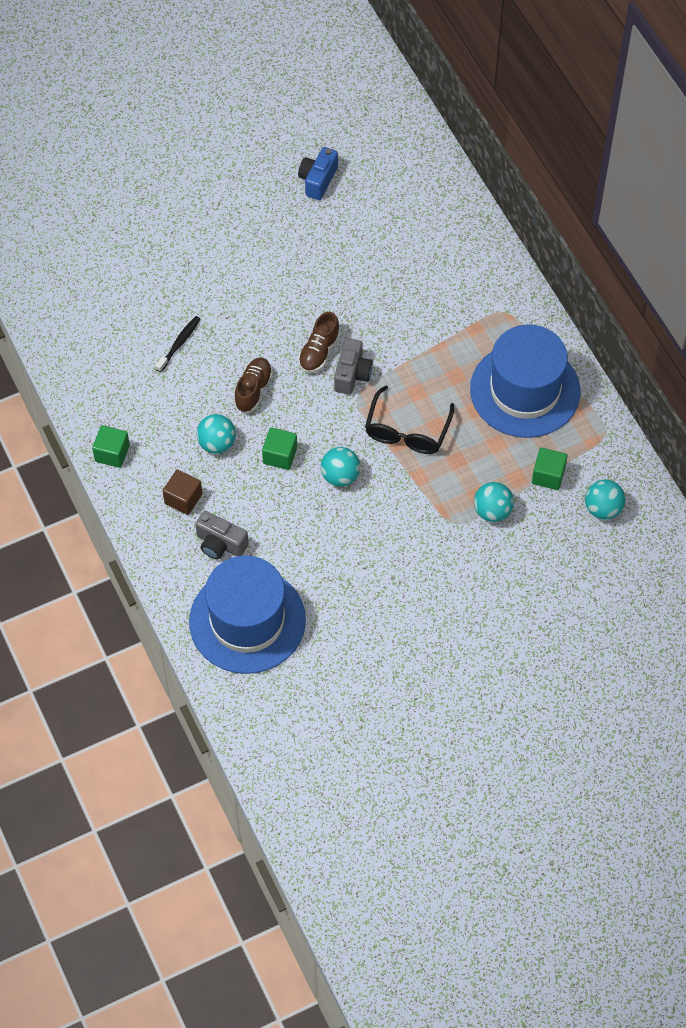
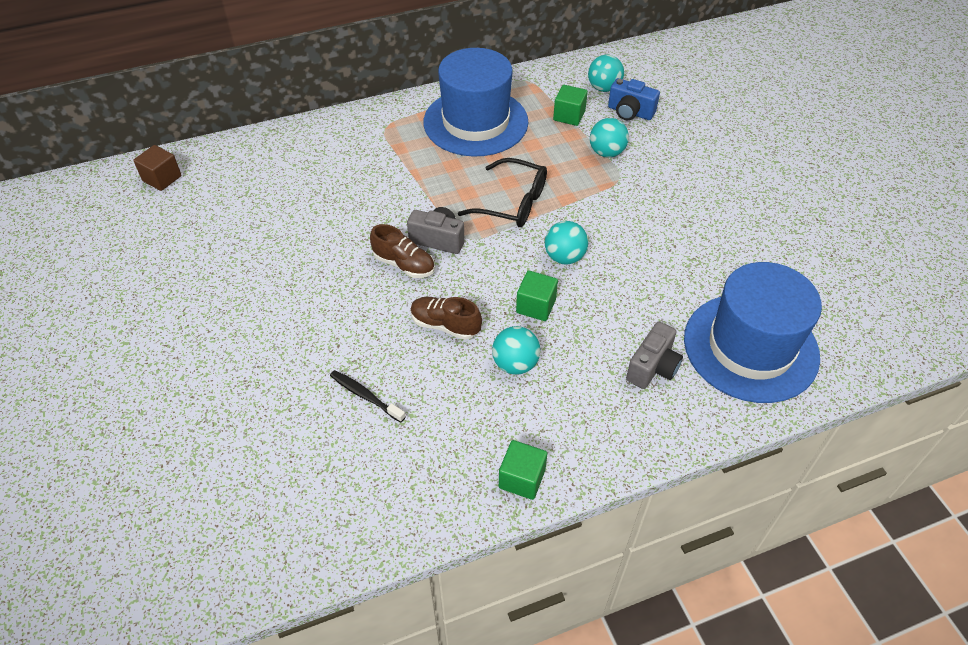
camera: 85 degrees left, 10 degrees down
brown cube [163,470,202,515] -> brown cube moved to [133,145,181,191]
blue camera [298,147,338,200] -> blue camera moved to [608,78,660,120]

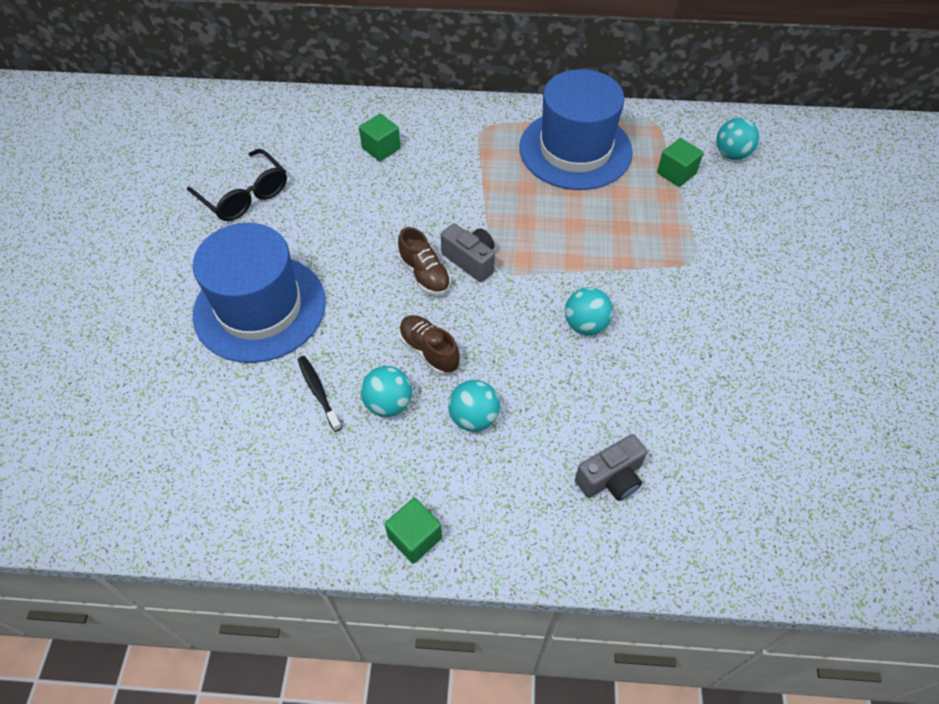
camera: 25 degrees right, 5 degrees up
brown cube [133,145,181,191] -> none
black glasses [458,158,547,227] -> black glasses moved to [187,149,287,221]
green cube [516,270,558,321] -> green cube moved to [359,114,401,161]
turquoise ball [590,118,629,158] -> turquoise ball moved to [361,366,412,417]
blue camera [608,78,660,120] -> none
blue hat [684,262,822,403] -> blue hat moved to [193,223,326,363]

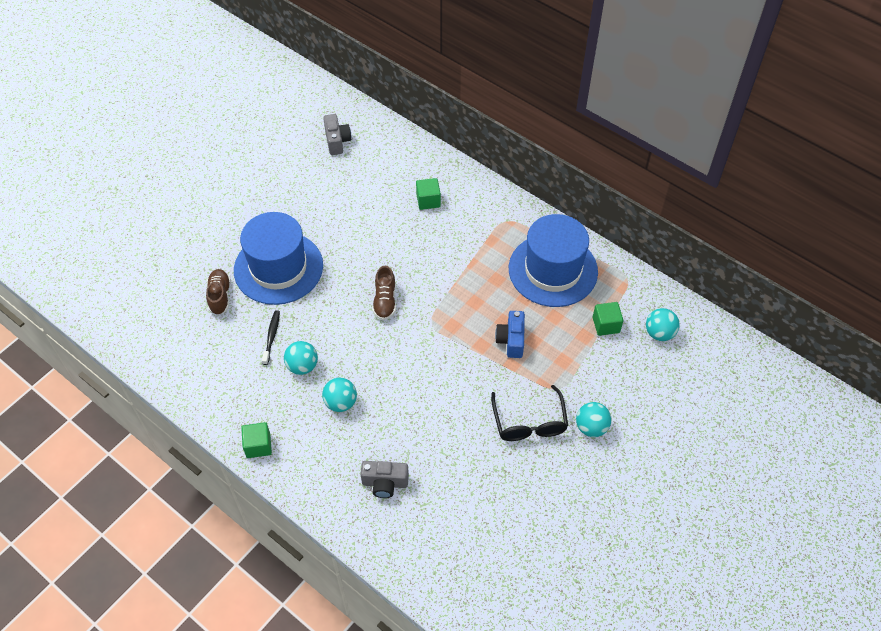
camera: 35 degrees right, 0 degrees up
black glasses [187,149,287,221] -> black glasses moved to [491,385,568,441]
brown shoe [399,315,460,375] -> brown shoe moved to [206,269,231,315]
grey camera [441,223,495,282] -> grey camera moved to [323,114,351,155]
turquoise ball [565,287,613,335] -> turquoise ball moved to [576,402,611,437]
none -> blue camera [495,311,525,358]

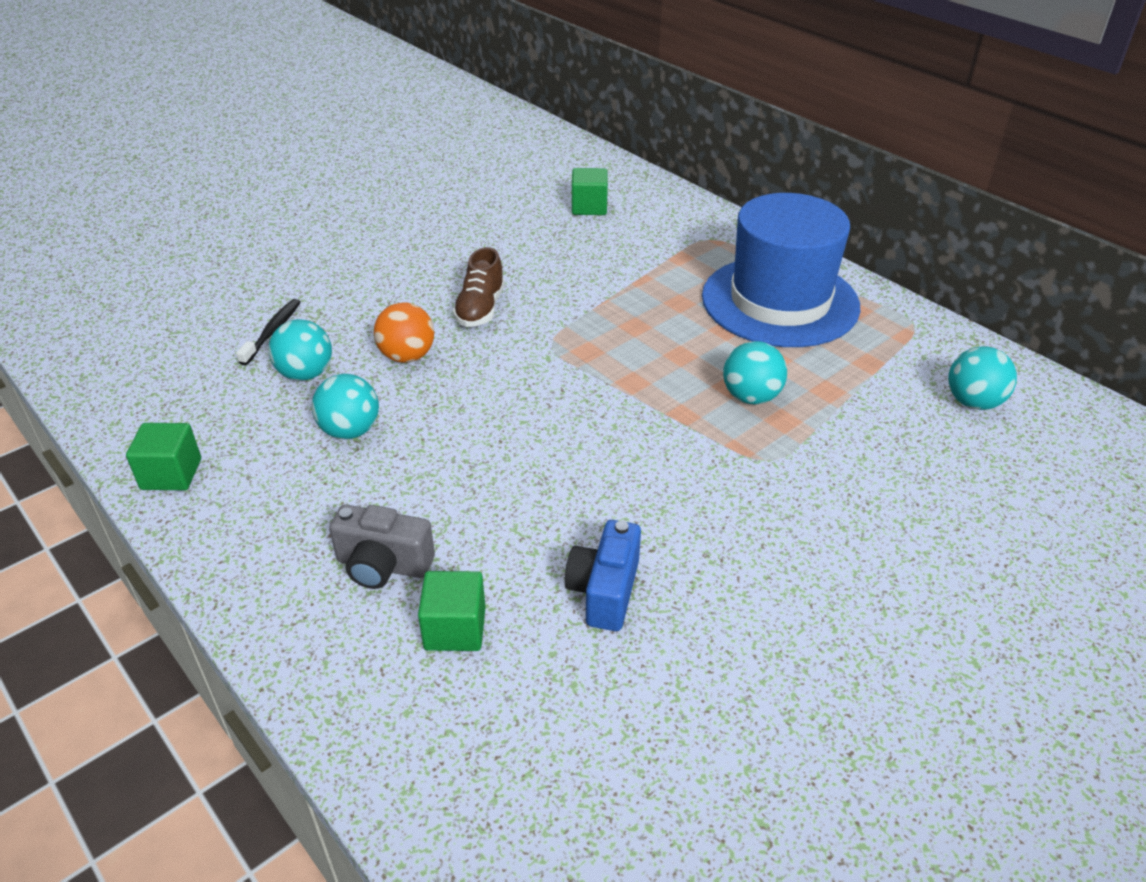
camera: 10 degrees right, 15 degrees down
brown shoe [206,269,231,315] -> none
blue hat [234,212,323,305] -> none
grey camera [323,114,351,155] -> none
black glasses [491,385,568,441] -> none
blue camera [495,311,525,358] -> blue camera moved to [565,520,641,631]
turquoise ball [576,402,611,437] -> turquoise ball moved to [723,341,787,404]
green cube [593,302,624,336] -> green cube moved to [418,571,486,651]
none -> orange ball [374,302,434,363]

